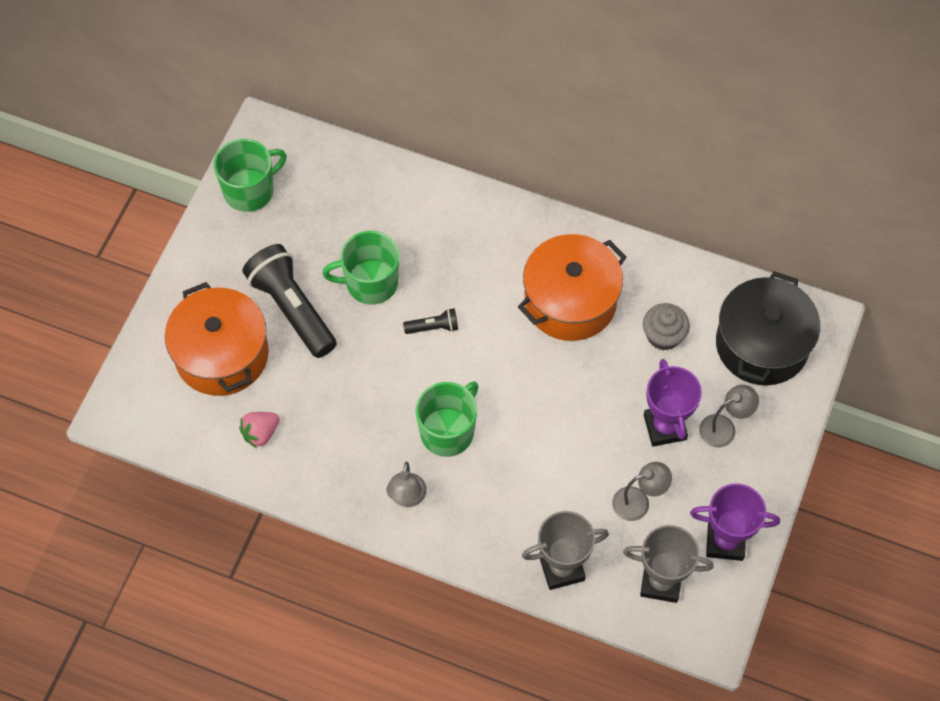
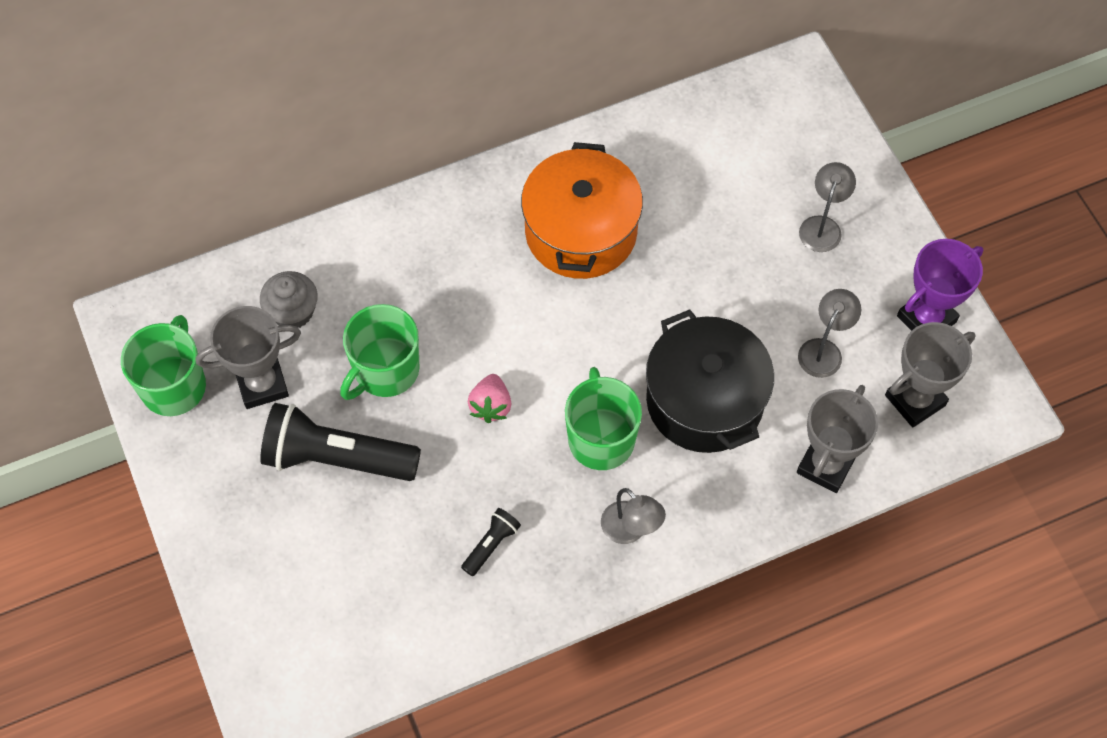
camera: 45 degrees left, 0 degrees up
orange pot [165,282,269,396] -> none
pink strawberry [239,412,280,448] -> pink strawberry moved to [468,374,512,423]
black flashlight [403,308,458,334] -> black flashlight moved to [461,508,521,576]
grey cupcake [643,303,690,351] -> grey cupcake moved to [260,271,318,328]
purple trophy [644,359,702,447] -> none
black pot [716,271,820,385] -> black pot moved to [646,309,774,453]
none -> grey trophy [196,306,301,409]

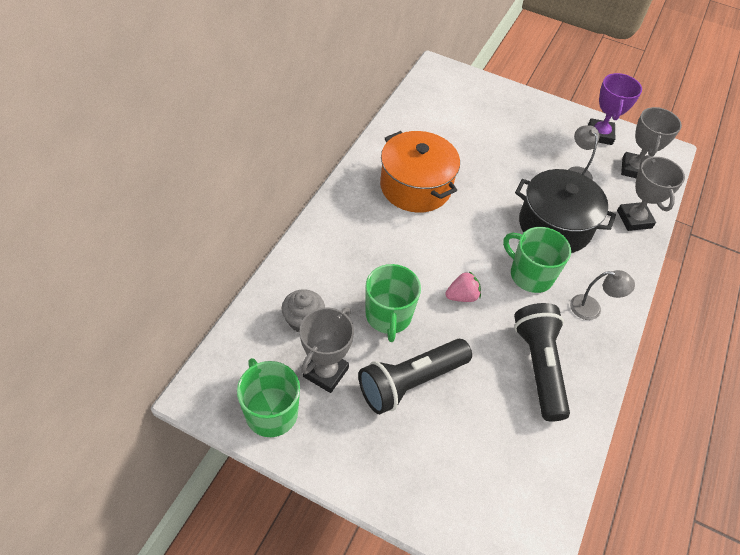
camera: 45 degrees left, 10 degrees down
black flashlight [461,508,521,576] -> black flashlight [514,303,570,422], size x2.21
pink strawberry [468,374,512,423] -> pink strawberry turned 75 degrees counterclockwise [445,271,481,302]
grey lamp [799,162,856,252] -> none

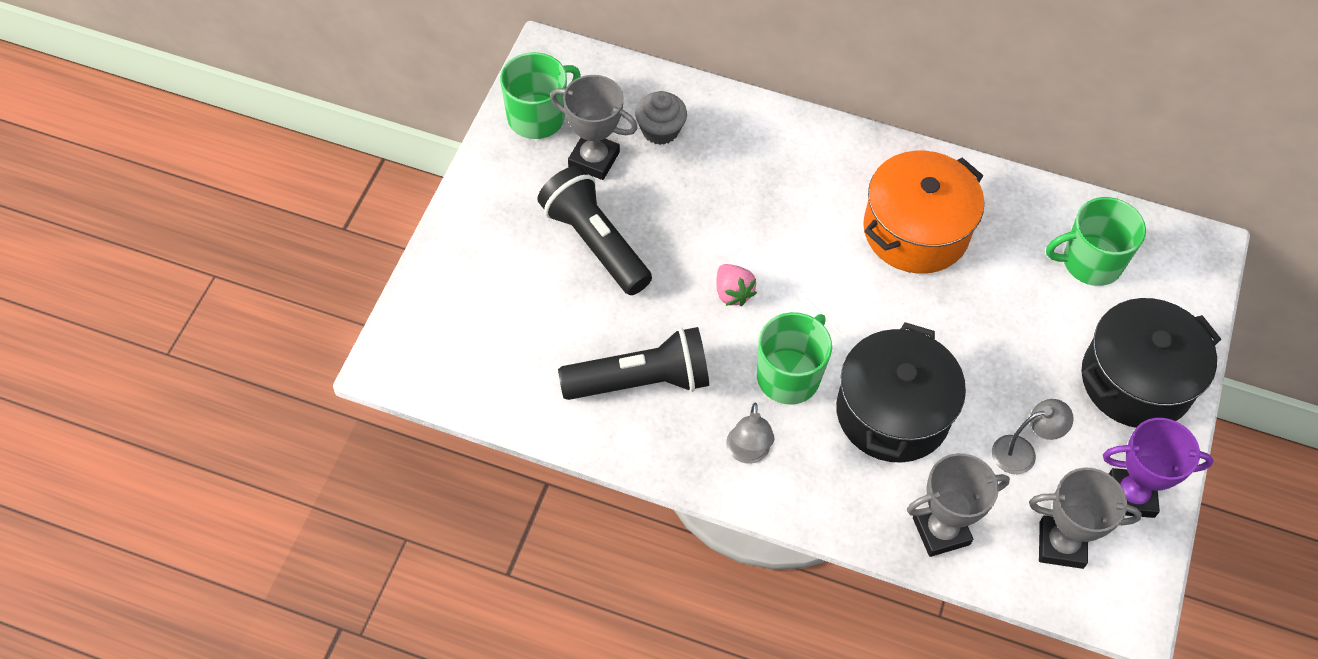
camera: 85 degrees right, 5 degrees up
green mug [366,264,421,342] -> green mug moved to [1046,197,1146,286]
none -> black pot [1082,298,1221,428]

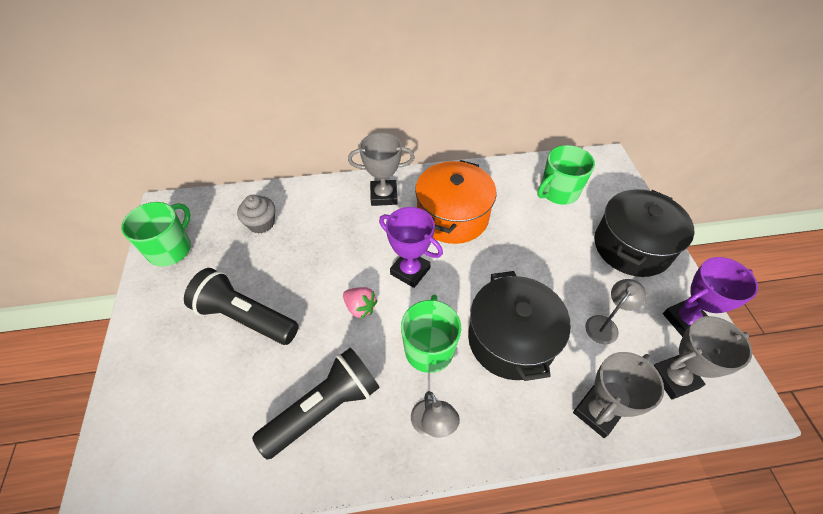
camera: 25 degrees left, 5 degrees down
grey trophy [550,75,638,180] -> grey trophy moved to [348,132,415,206]
none -> purple trophy [379,207,443,288]

